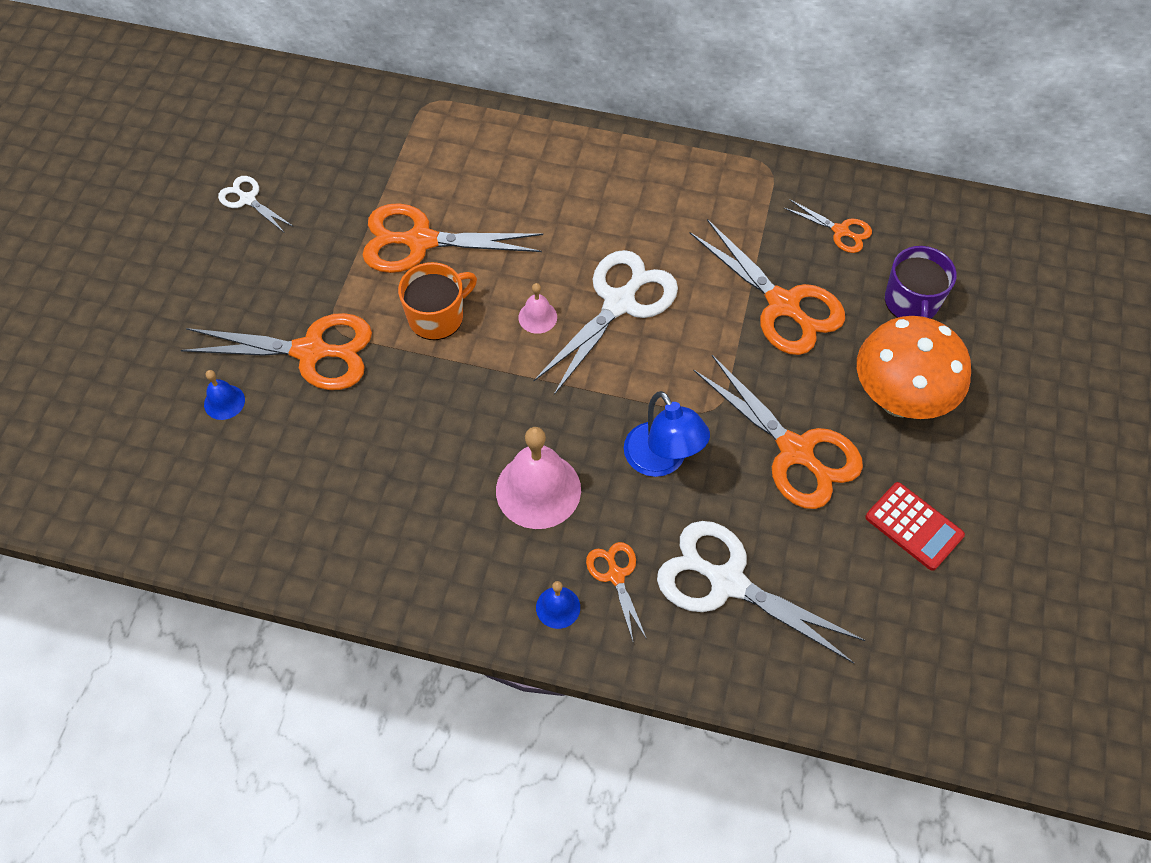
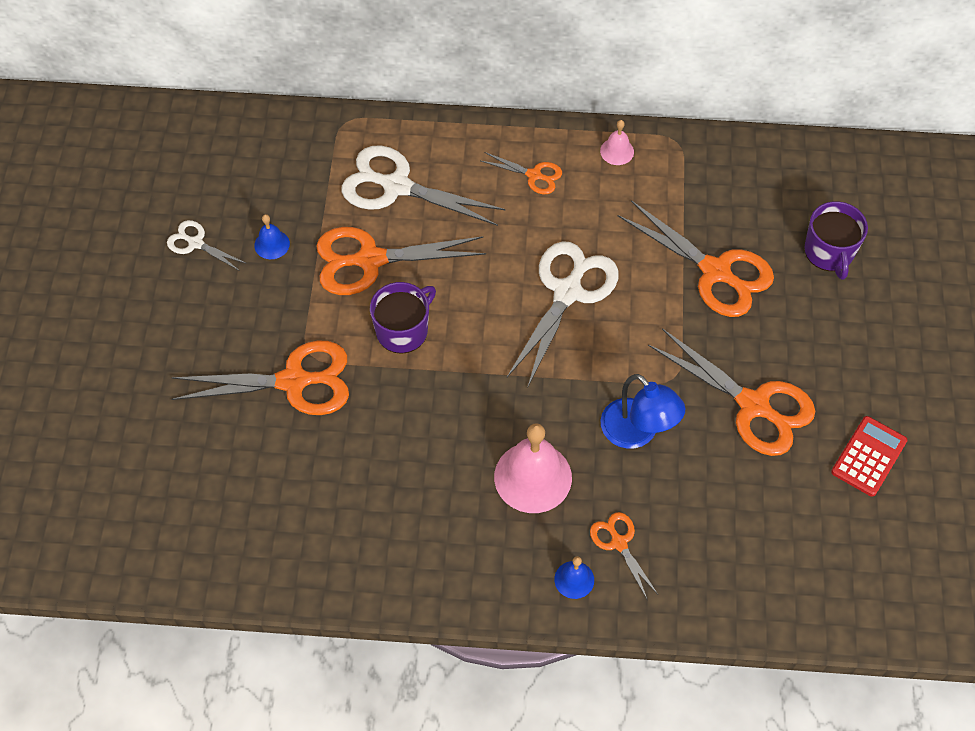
camera: 10 degrees left, 0 degrees up
blue bell [204,370,245,420] -> blue bell moved to [254,214,290,259]
orange mug [398,262,477,340] -> purple mug [370,282,436,354]
pink bell [518,283,557,334] -> pink bell moved to [600,120,634,165]
white scissors [657,521,866,664] -> white scissors moved to [341,145,505,226]
orange scissors [784,199,872,253] -> orange scissors moved to [481,152,562,194]
orange mushroom [857,316,971,419] -> none
red calculator [865,482,965,571] -> red calculator turned 90 degrees counterclockwise [831,416,907,497]

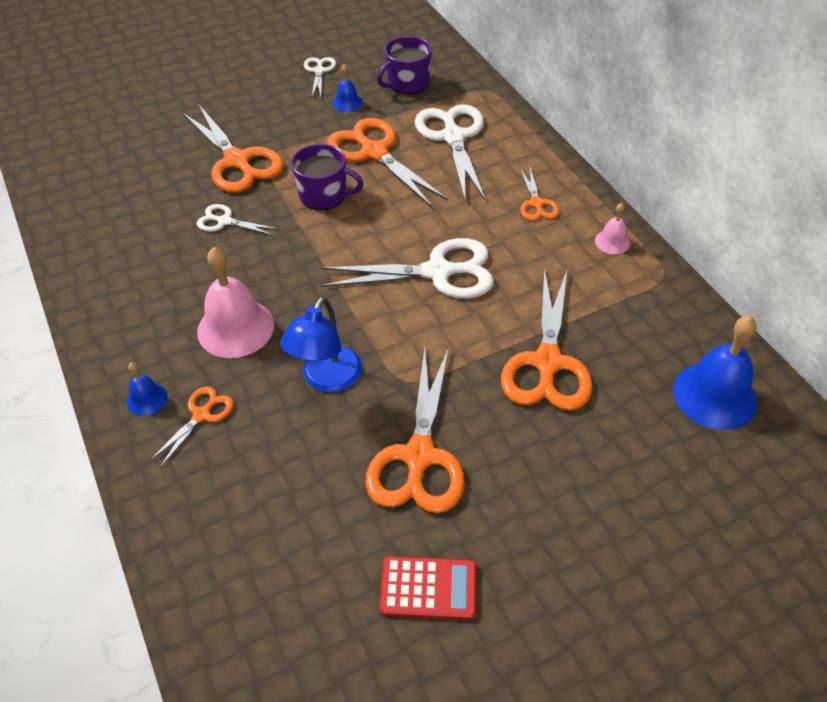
camera: 60 degrees right, 10 degrees down
purple mug [804,201,868,280] -> purple mug moved to [377,36,432,95]
none -> white scissors [197,204,278,235]
none -> blue bell [673,316,757,430]

